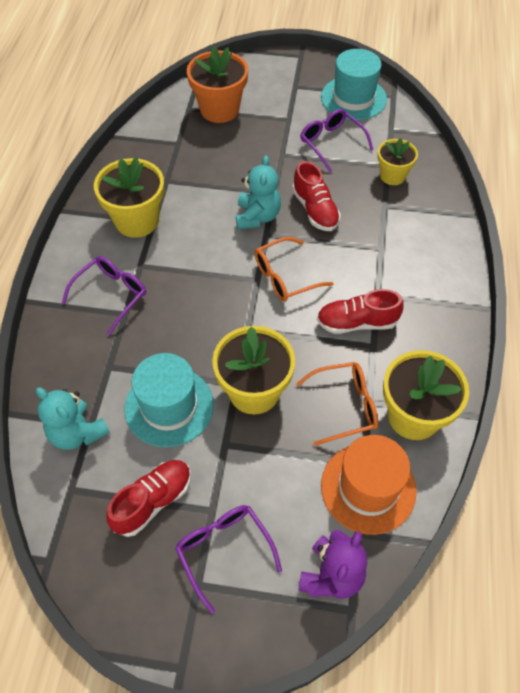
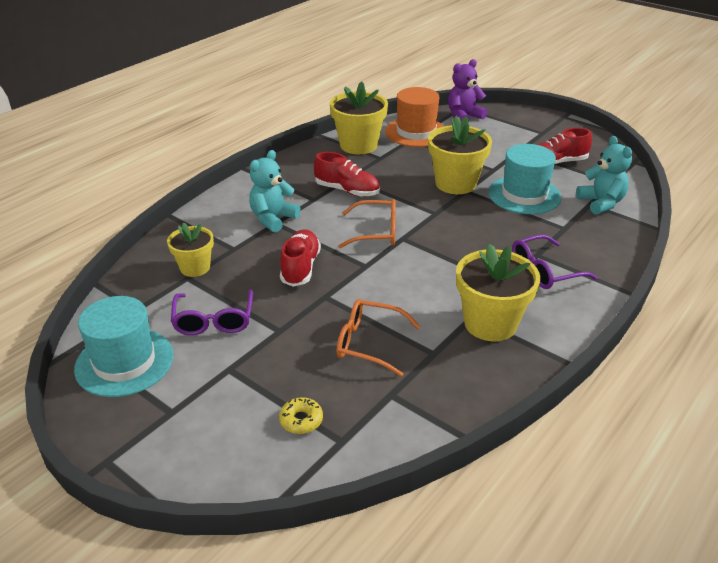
camera: 150 degrees left, 20 degrees down
purple glasses [175,505,282,614] -> none
orange flower pot [187,46,248,123] -> yellow donut [279,397,323,434]
turquoise teddy bear [236,155,281,229] -> turquoise teddy bear moved to [249,150,300,233]
orange glasses [296,362,378,446] -> orange glasses moved to [337,299,421,377]

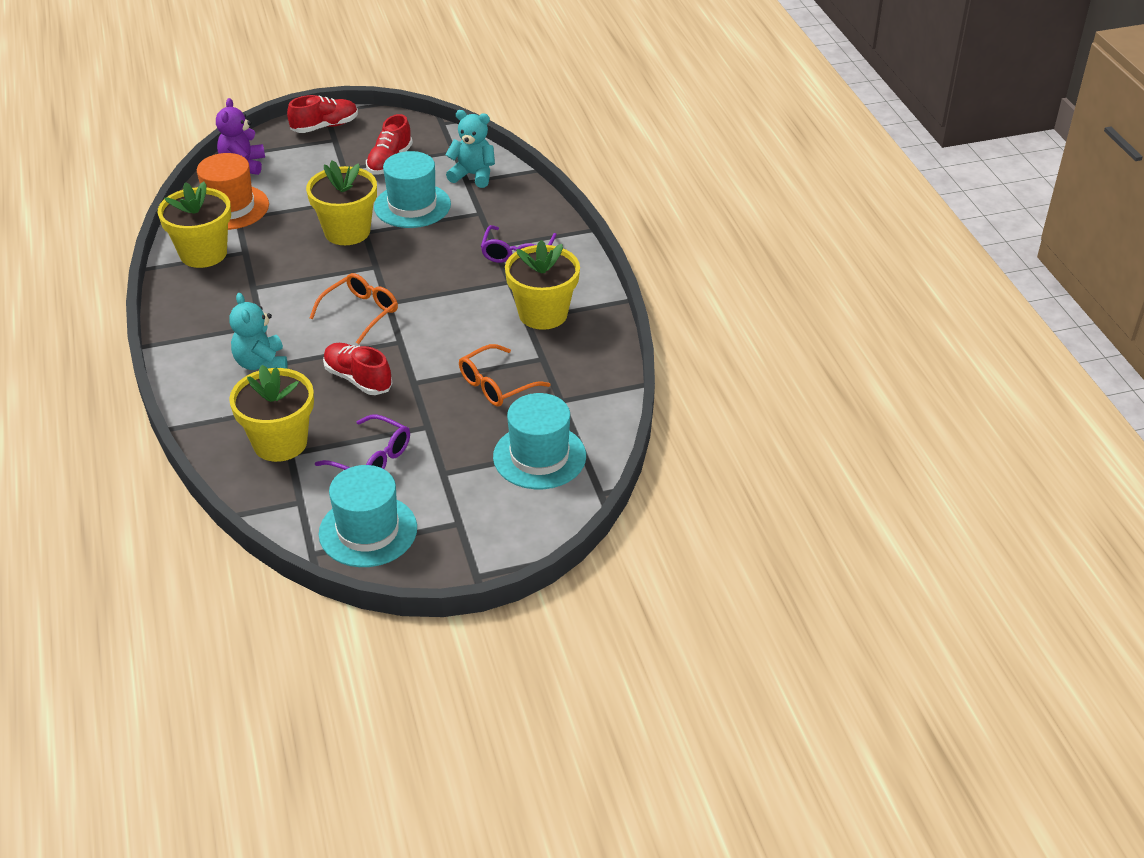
camera: 55 degrees left, 5 degrees up
yellow flower pot [167,223,214,277] -> yellow flower pot [229,365,314,462], size x1.62
yellow donut [279,397,323,434] -> turquoise hat [493,393,586,489]
red shoe [314,152,380,197] -> red shoe moved to [287,95,358,133]

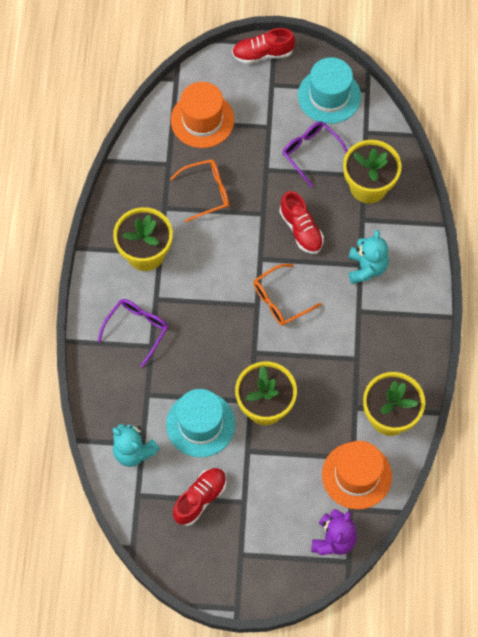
camera: 160 degrees left, 25 degrees up
red shoe [287,95,358,133] -> red shoe moved to [232,28,295,64]
turquoise hat [493,393,586,489] -> orange hat [171,82,234,148]

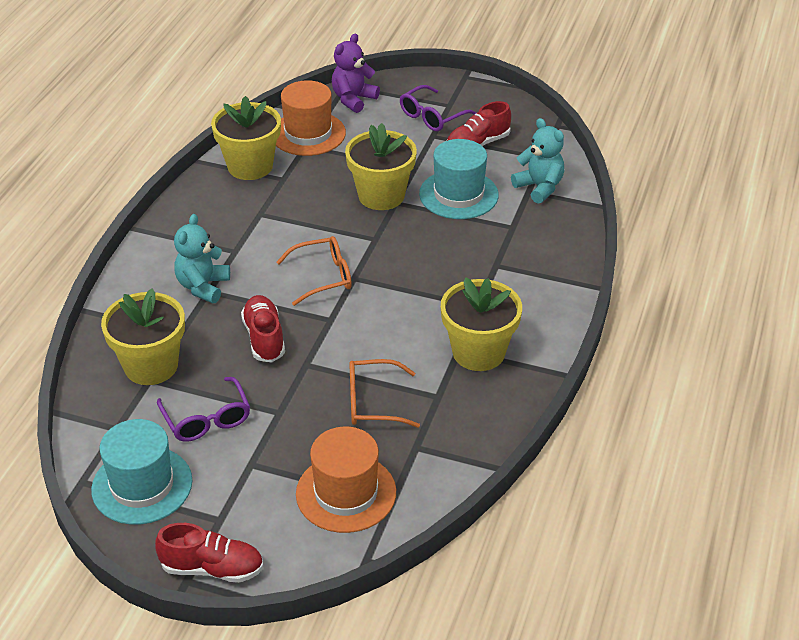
camera: 165 degrees left, 25 degrees down
purple glasses [98,299,168,367] -> purple glasses moved to [400,85,477,131]

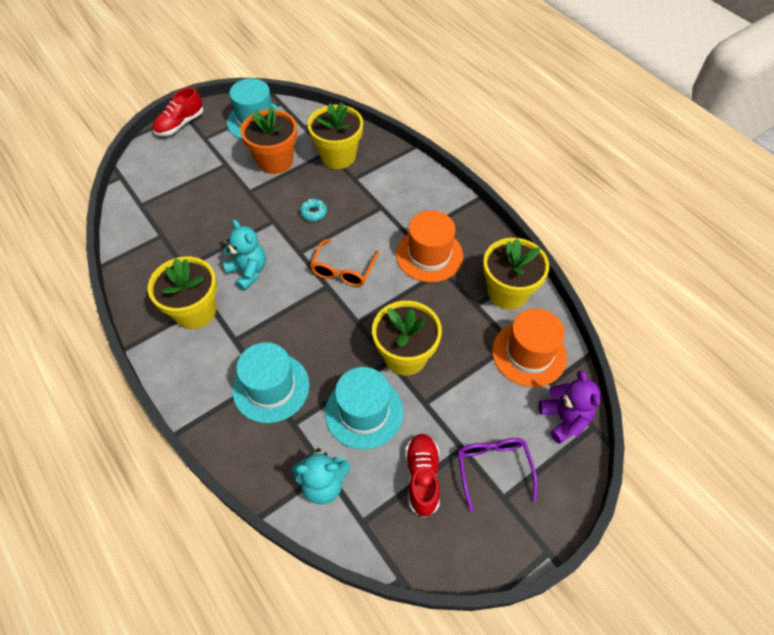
camera: 125 degrees right, 15 degrees up
purple glasses [157,377,250,442] -> orange flower pot [241,106,297,174]
turquoise teddy bear [174,214,230,303] -> turquoise teddy bear moved to [222,220,266,291]
red shoe [241,295,285,363] -> turquoise donut [300,198,327,221]
orange hat [296,427,396,533] -> orange hat moved to [396,210,463,282]
orange glasses [349,359,420,428] -> none
none -> turquoise hat [232,342,310,423]

